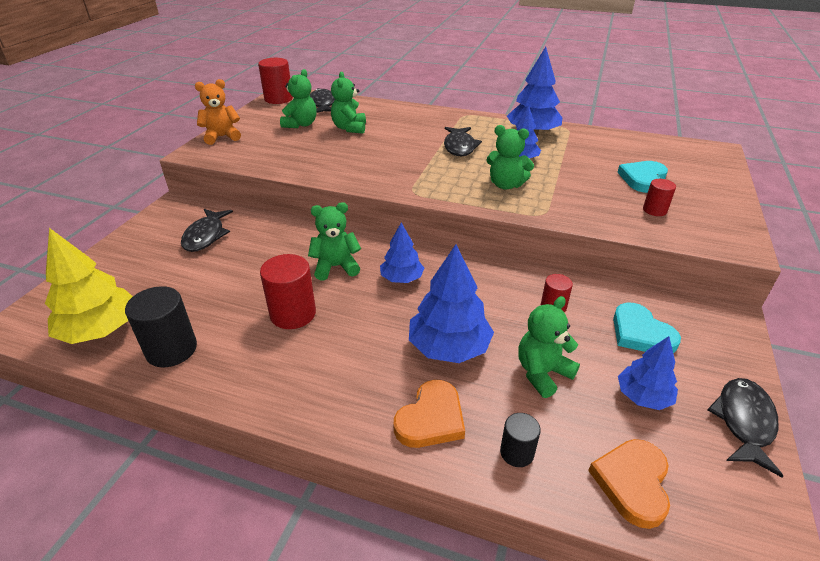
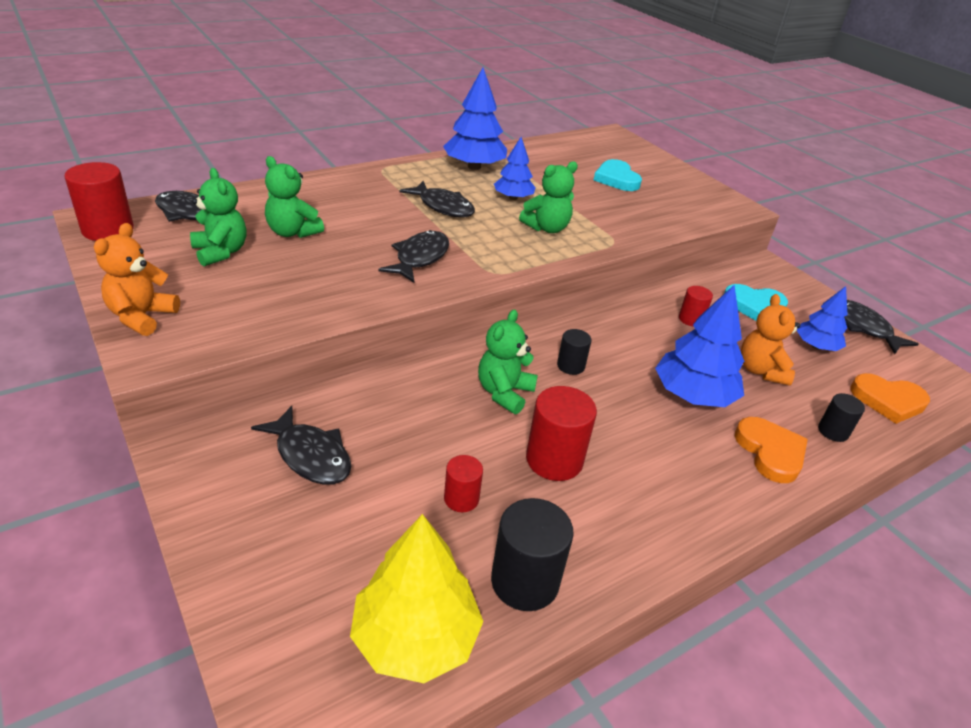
camera: 55 degrees left, 0 degrees up
blue tree [380,223,424,283] -> black cylinder [557,329,591,375]
green teddy bear [518,296,580,398] -> orange teddy bear [741,294,800,386]
orange heart [588,439,670,529] -> orange heart turned 45 degrees counterclockwise [851,373,930,424]
red cylinder [643,179,676,216] -> red cylinder moved to [444,455,483,512]
none -> black fish [378,230,449,283]

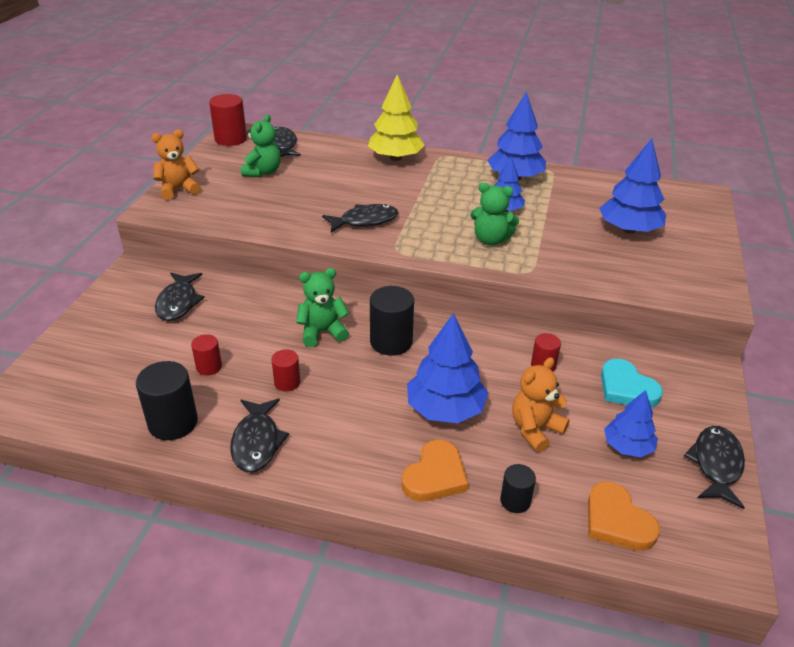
camera: 50 degrees right, 0 degrees up
green teddy bear [265,156,324,238] -> none
yellow tree [350,514,483,683] -> yellow tree moved to [368,74,425,161]
black fish [399,181,475,217] -> black fish moved to [230,399,289,473]
red cylinder [526,386,597,481] -> red cylinder [271,349,300,391], size x0.57
black cylinder [557,329,591,375] -> black cylinder [370,286,414,356], size x1.75
turquoise heart [594,159,642,191] -> blue tree [599,138,666,233]

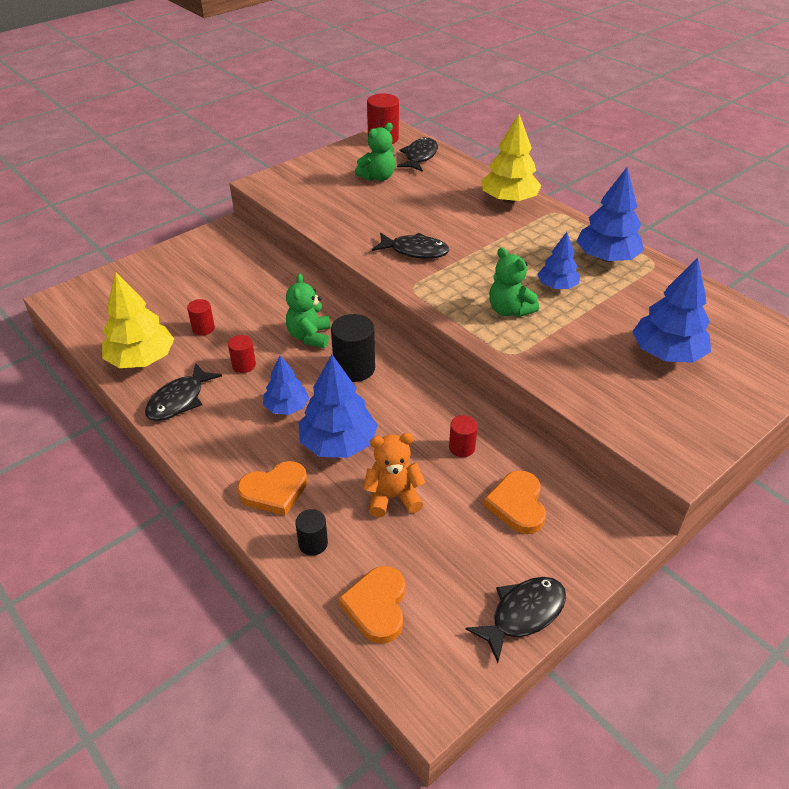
camera: 35 degrees right, 5 degrees up
black cylinder [136,361,198,440] -> yellow tree [102,272,174,368]
orange teddy bear [151,129,201,200] -> none
black fish [155,273,205,321] -> none
green teddy bear [296,268,349,347] -> green teddy bear turned 105 degrees counterclockwise [286,274,331,348]
turquoise heart [601,359,663,408] -> orange heart [484,470,546,534]
blue tree [604,390,658,457] -> blue tree moved to [263,356,309,415]

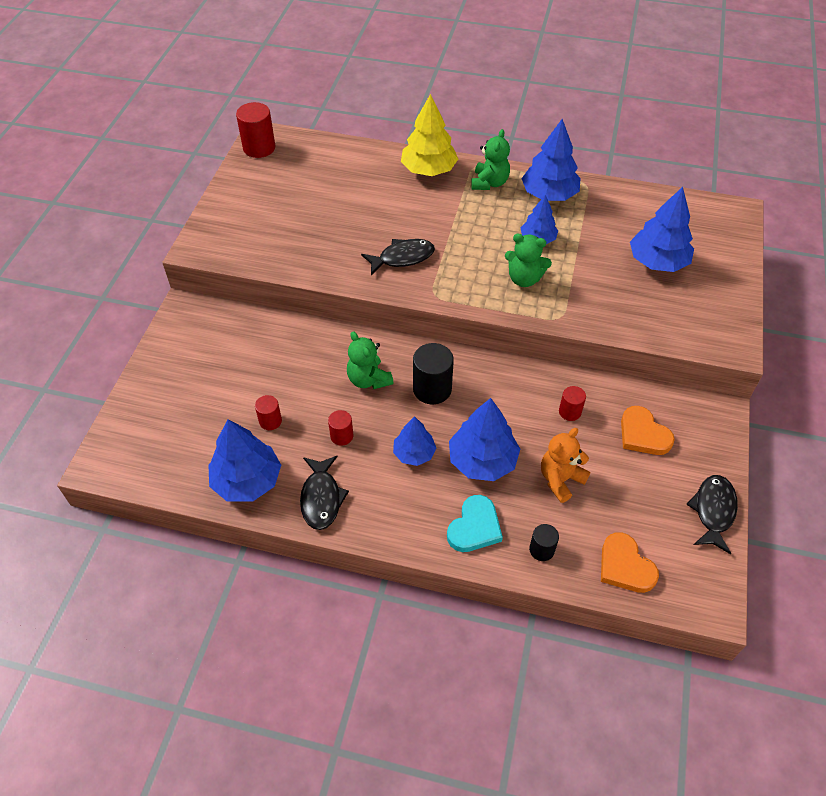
camera: 35 degrees left, 10 degrees up
yellow tree [102,272,174,368] -> blue tree [208,419,281,501]
orange heart [237,461,307,516] -> turquoise heart [447,495,503,552]
green teddy bear [355,123,395,181] -> green teddy bear moved to [471,129,510,190]
black fish [397,137,438,172] -> none

